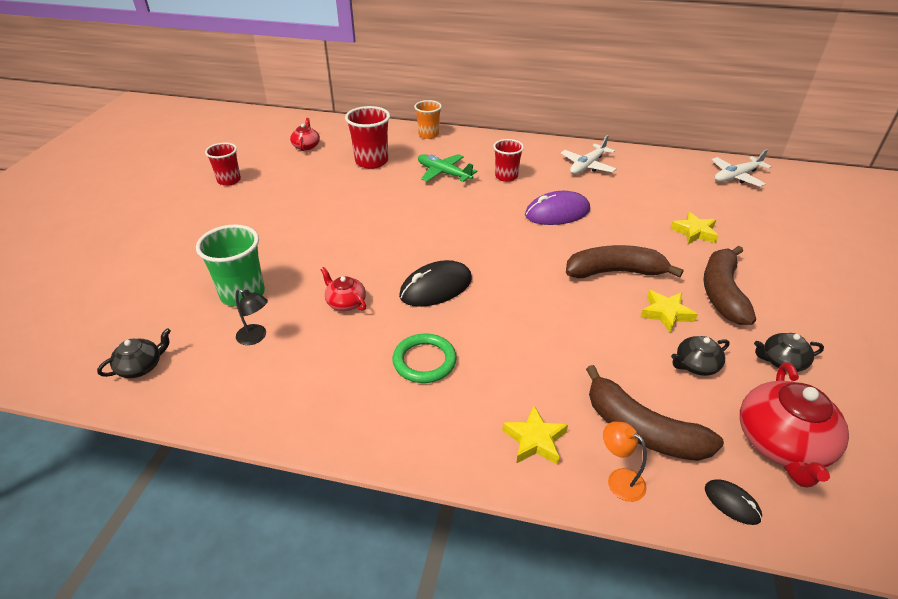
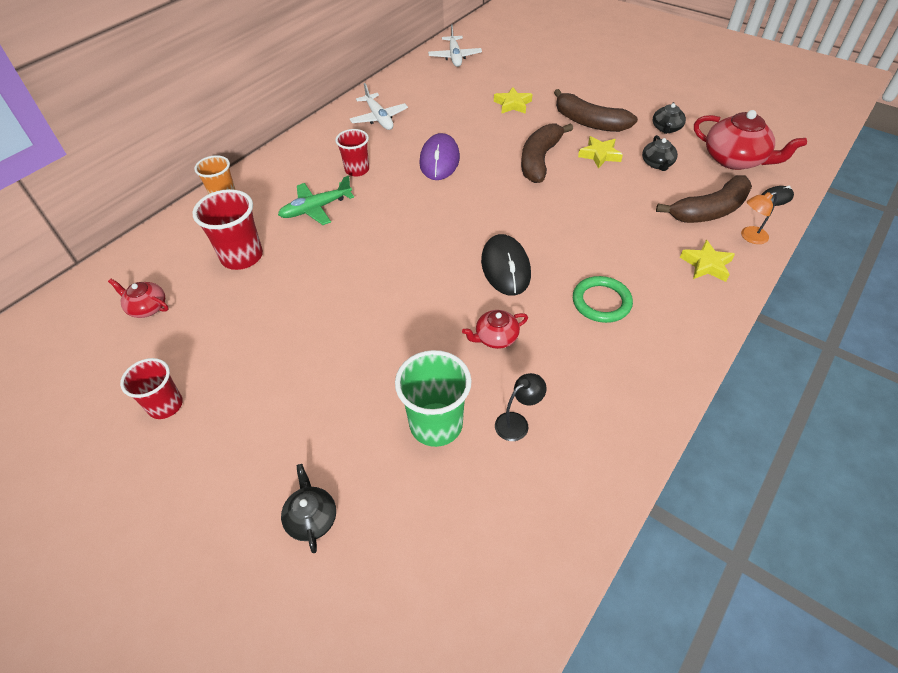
camera: 65 degrees left, 10 degrees up
black teapot [97,328,171,378] -> black teapot moved to [281,464,336,553]

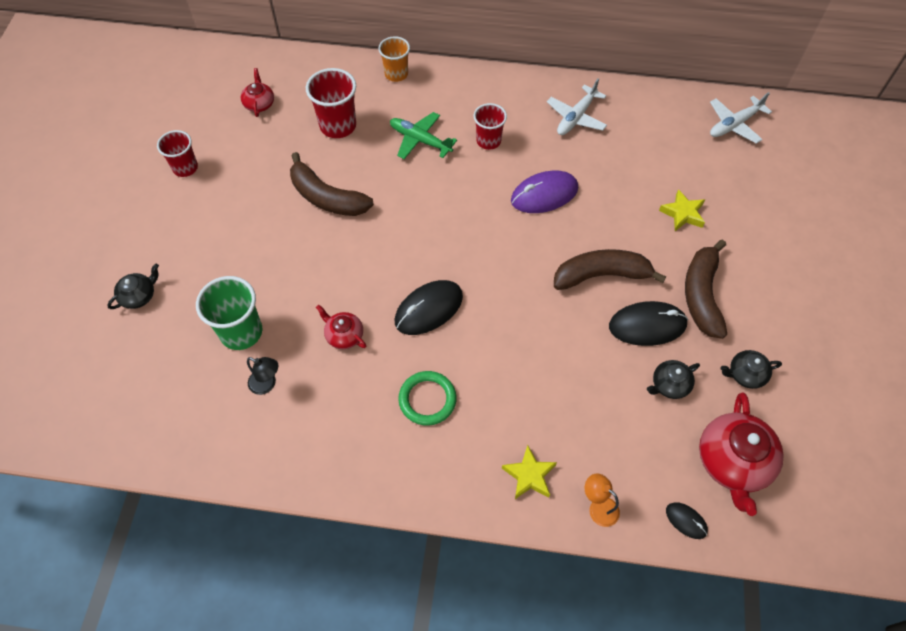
camera: 60 degrees right, 10 degrees up
yellow star [578,136,623,169] -> black mouse [609,301,688,346]
brown banana [656,175,752,223] -> brown banana moved to [290,152,374,216]

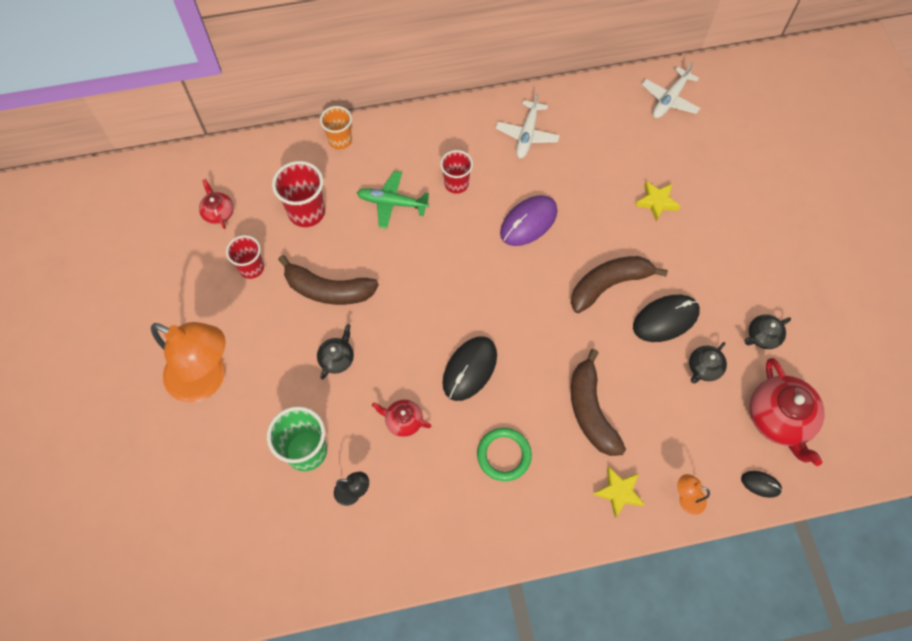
camera: 20 degrees left, 5 degrees up
black teapot [107,264,159,309] -> black teapot moved to [317,324,354,379]
red cup [157,130,198,177] -> red cup moved to [226,235,264,279]
brown banana [685,239,727,339] -> brown banana moved to [571,349,626,456]
none -> orange lamp [151,322,226,403]

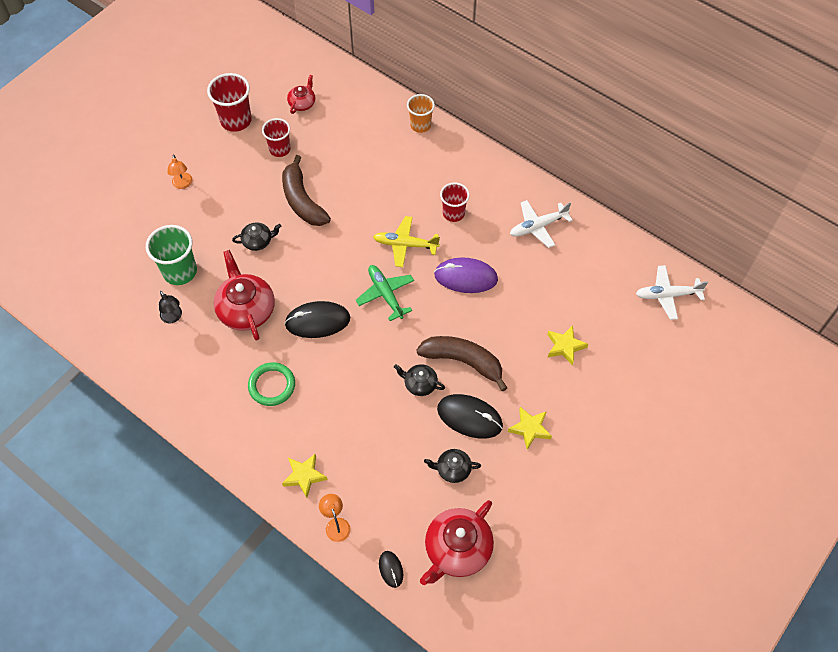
camera: 50 degrees right, 5 degrees down
orange lamp [151,322,226,403] -> orange lamp [167,155,193,189], size x0.41
red cup [272,161,325,227] -> red cup moved to [207,73,252,132]
green plane [357,171,429,229] -> green plane moved to [356,265,414,321]
red teapot [372,400,432,437] -> red teapot [214,250,275,340], size x1.88
brown banana [571,349,626,456] -> none
black teapot [744,314,791,349] -> black teapot moved to [394,364,445,396]
none -> yellow plane [373,216,440,267]
none -> yellow star [508,407,552,450]

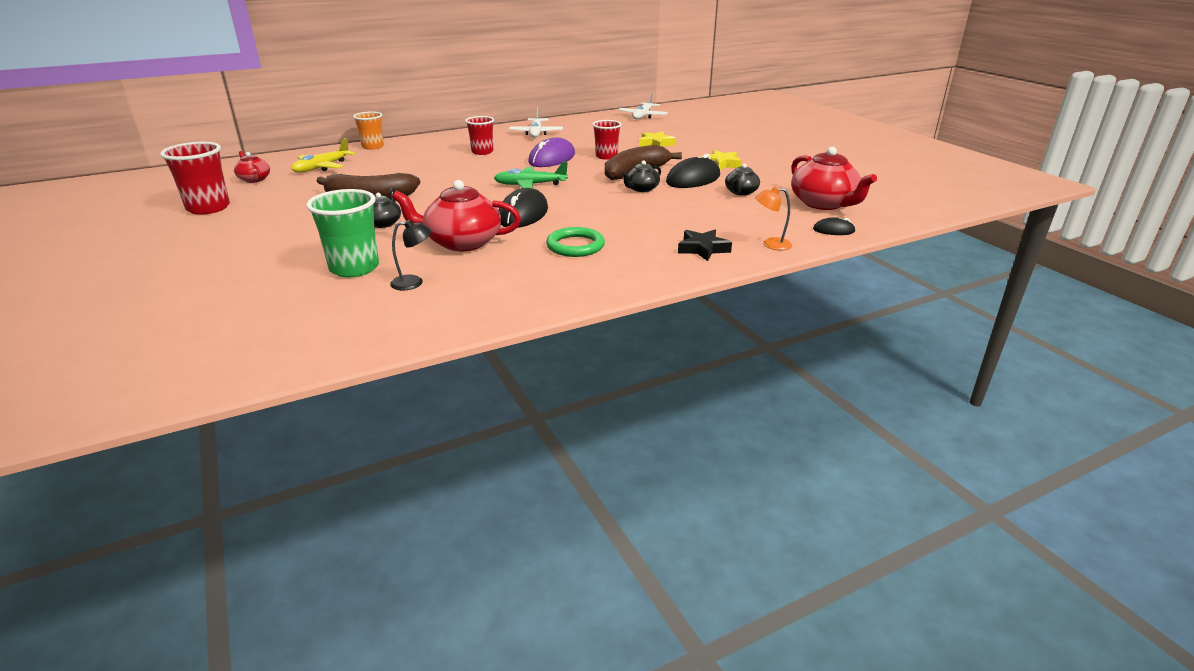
camera: 65 degrees left, 30 degrees down
orange lamp [167,155,193,189] -> none
red cup [262,118,290,157] -> red cup moved to [592,120,622,160]
yellow star [282,454,327,498] -> black star [678,230,732,261]
yellow plane [373,216,440,267] -> yellow plane moved to [291,138,355,172]

